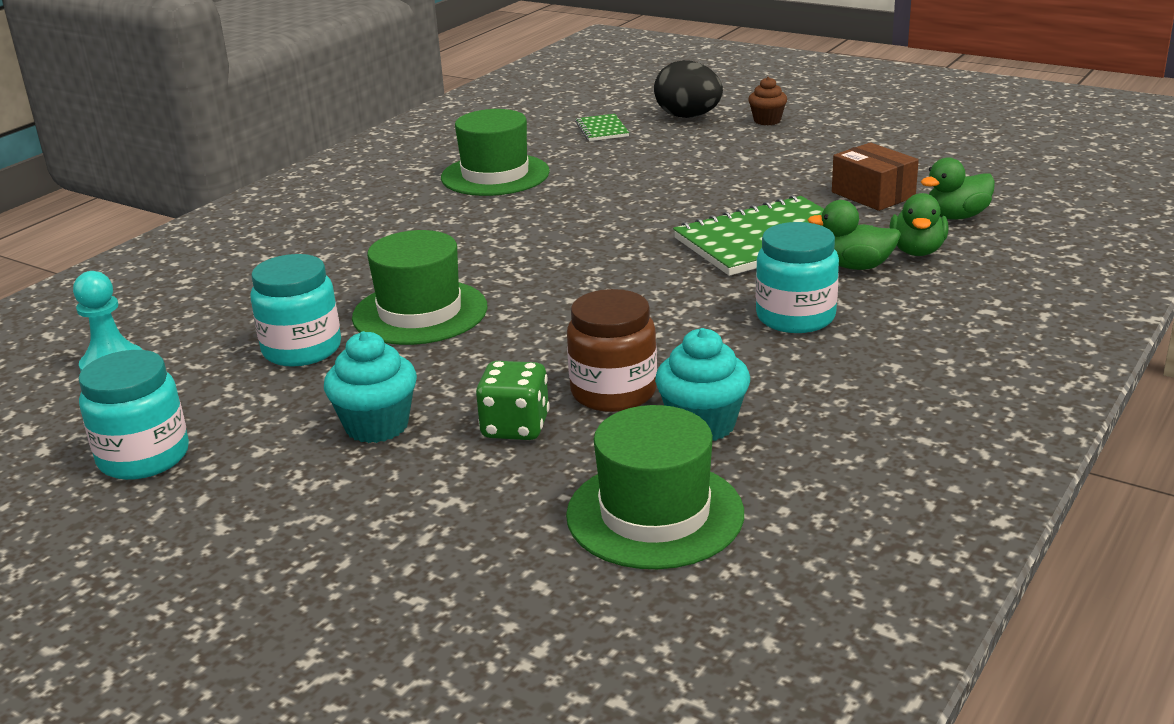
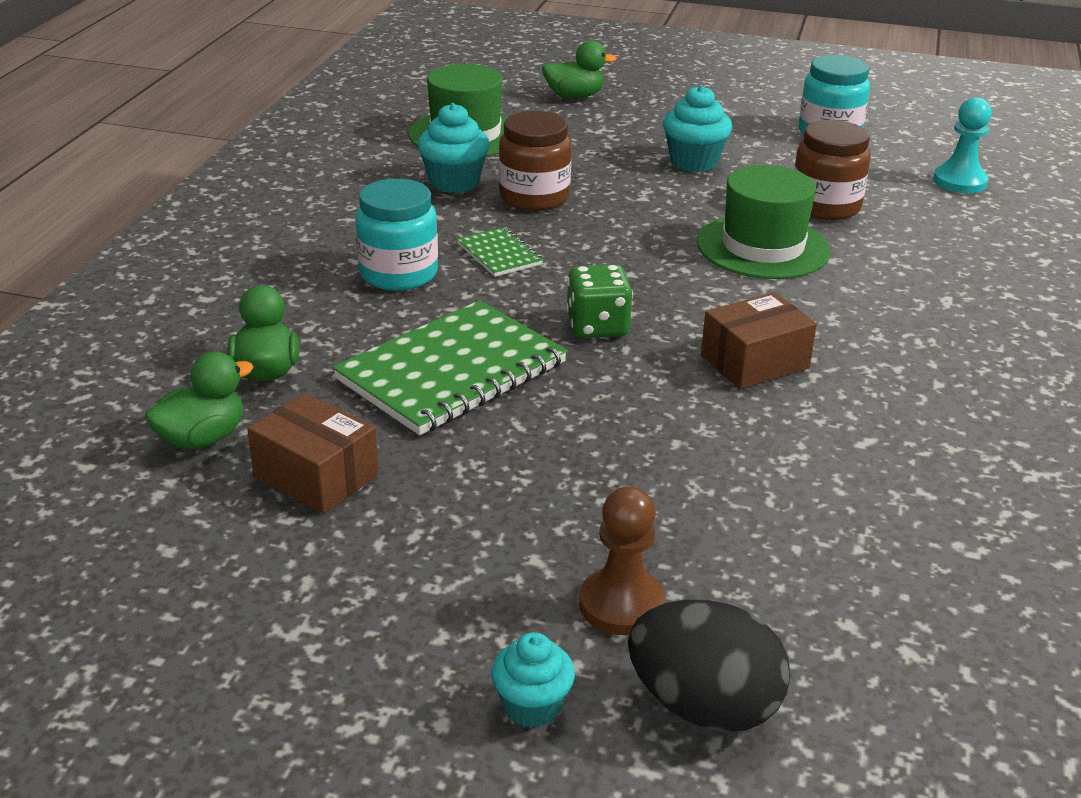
camera: 160 degrees right, 5 degrees up
turquoise jar [250,254,341,367] -> brown jar [794,120,871,220]
green hat [441,109,550,196] -> none
green dice [476,361,550,440] -> green dice moved to [566,264,633,338]
green notebook [575,114,629,141] -> green notebook moved to [457,227,543,277]
brown cupcake [748,77,787,125] -> turquoise cupcake [491,632,575,728]
green duck [808,200,901,270] -> green duck moved to [542,40,617,99]
none -> brown pawn [579,486,666,635]
none -> brown box [701,292,817,389]

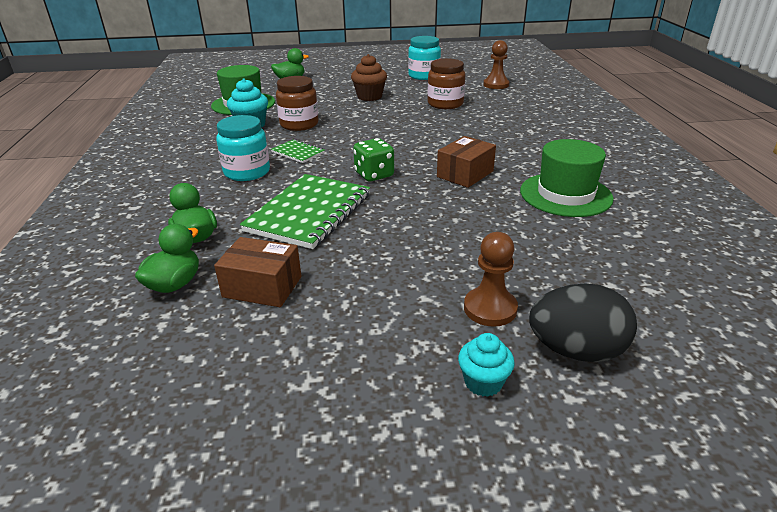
camera: 20 degrees left, 0 degrees up
turquoise cupcake [663,85,732,172] -> brown cupcake [351,54,387,101]
green hat [697,165,831,279] -> green hat moved to [520,139,614,217]
turquoise pawn [933,97,992,193] -> brown pawn [483,40,510,89]

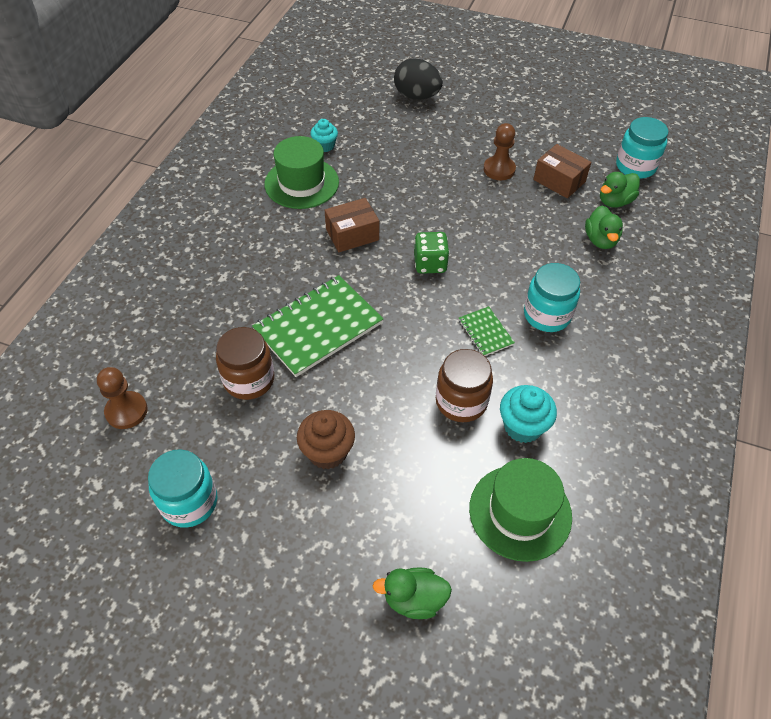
camera: 155 degrees left, 20 degrees up
green notebook [240,174,370,249] -> green notebook moved to [252,275,383,377]
turquoise cupcake [458,333,515,397] -> turquoise cupcake moved to [310,119,338,152]
brown pawn [464,232,518,327] -> brown pawn moved to [484,123,516,180]
none -> turquoise jar [616,117,668,179]

